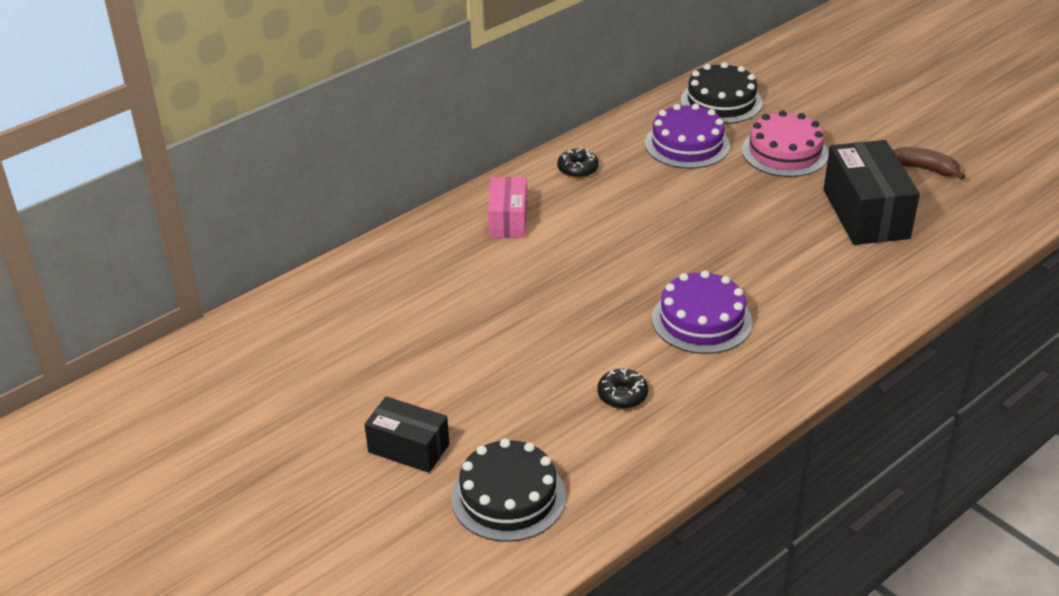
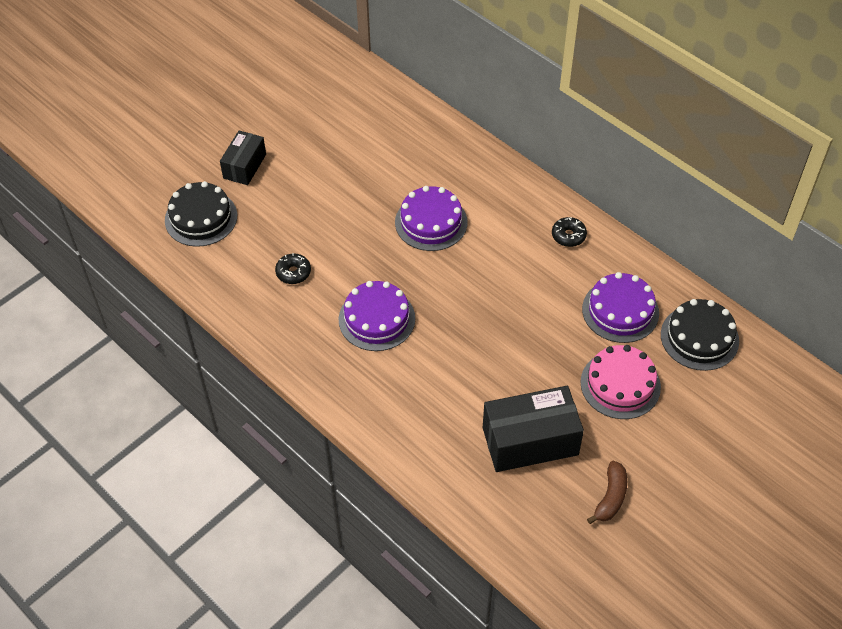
camera: 85 degrees right, 15 degrees up
pink box [488,177,527,238] -> none
none -> purple cake [395,186,467,251]

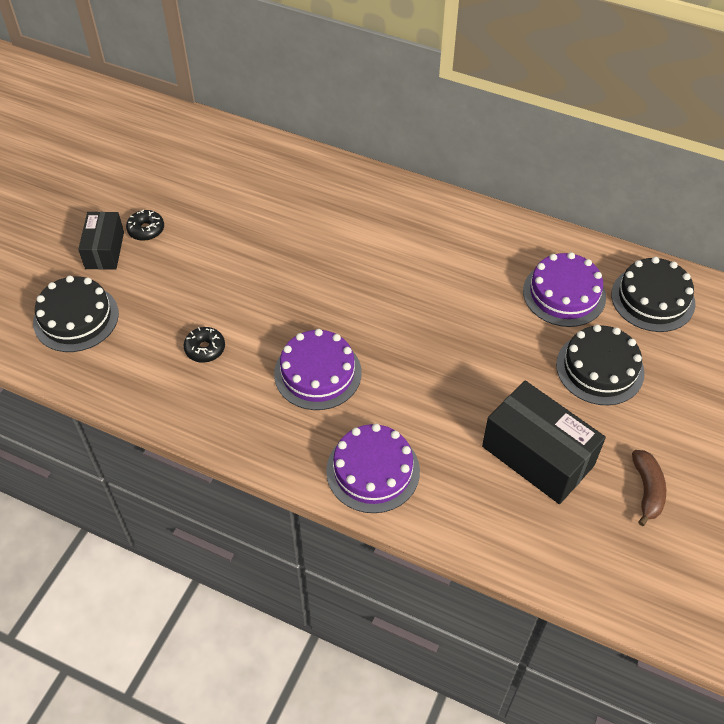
camera: 20 degrees left, 0 degrees up
purple cake [395,186,467,251] -> purple cake moved to [326,424,420,513]
black box [483,386,584,472] -> black box turned 75 degrees clockwise [482,381,606,504]
black donut [552,217,587,247] -> black donut moved to [126,210,164,241]
pink cake [581,345,661,419] -> black cake [556,325,645,405]

